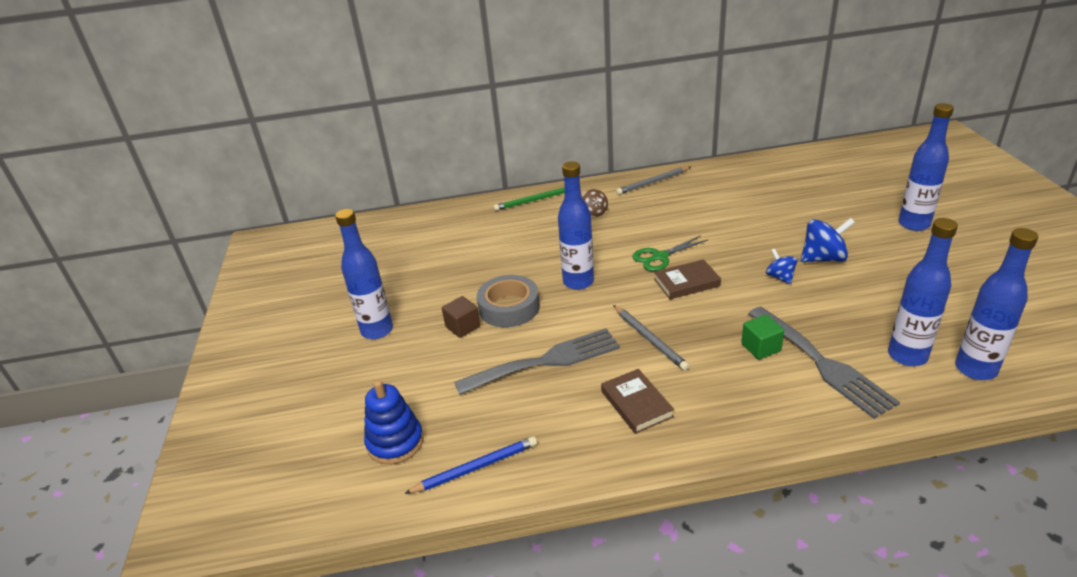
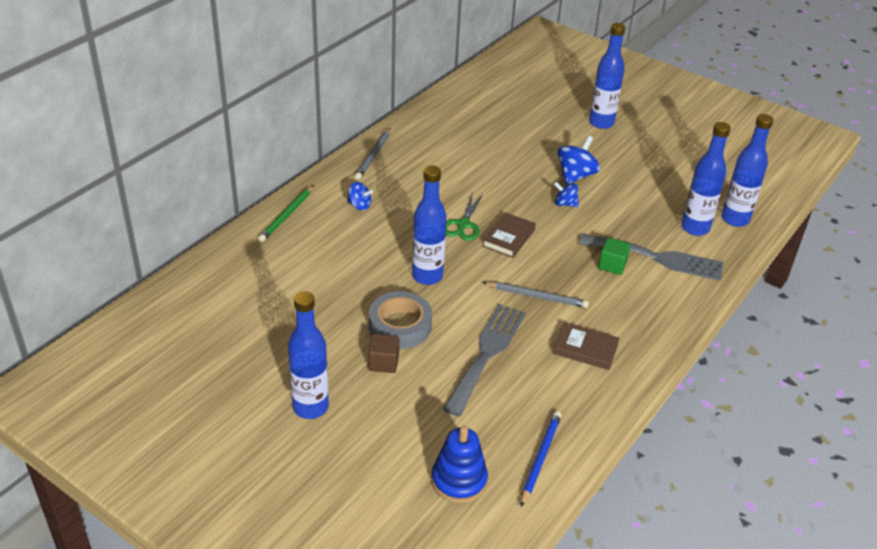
camera: 50 degrees left, 5 degrees up
brown spinning top [582,189,608,217] -> blue spinning top [347,182,373,211]

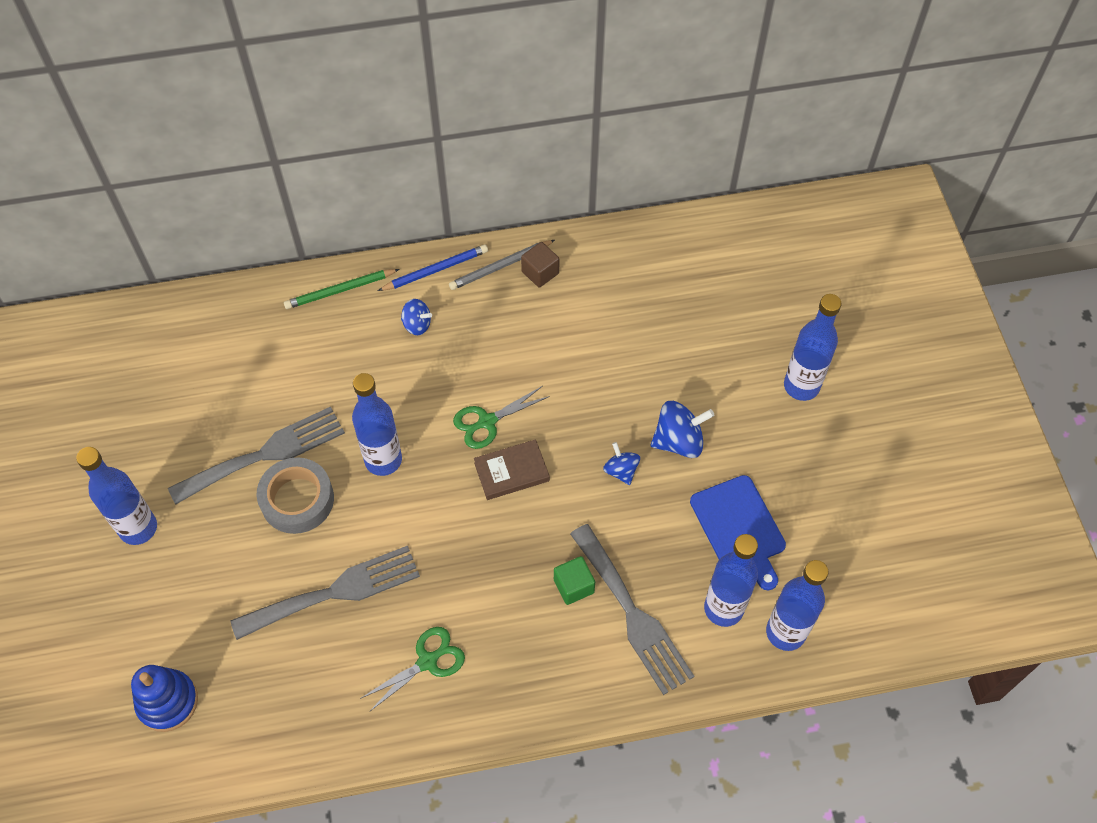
camera: 45 degrees right, 20 degrees up
blue spinning top [347,182,373,211] -> blue spinning top turned 45 degrees counterclockwise [401,299,432,335]
brown cube [368,334,399,373] -> brown cube moved to [521,242,559,288]
grey pencil [482,282,589,308] -> none
blue pencil [521,411,562,507] -> blue pencil moved to [378,245,488,291]
brown book [553,322,620,370] -> green scissors [360,627,465,712]
none -> grey fork [168,407,345,505]
none -> blue cutting board [690,475,786,590]

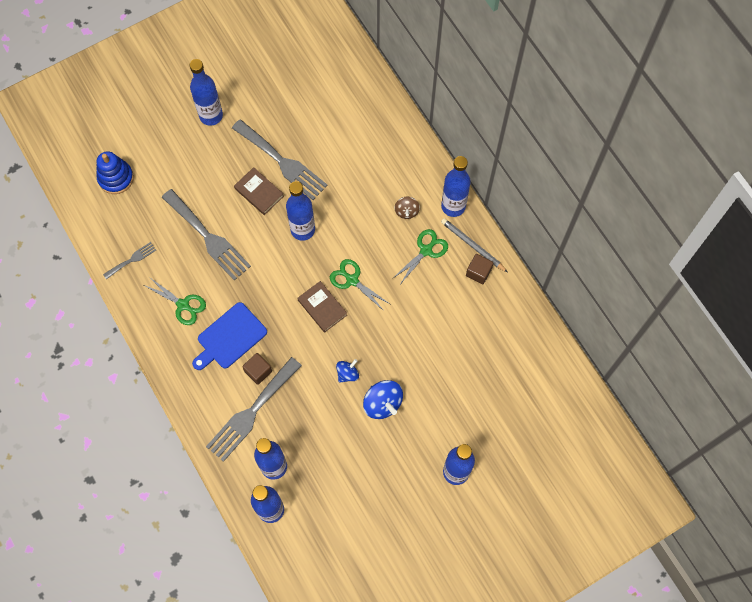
camera: 70 degrees right, 10 degrees up
grey tape [257,457,334,534] -> brown book [234,167,284,215]
green pencil [284,269,399,309] -> none
blue pencil [378,245,488,291] -> blue bottle [441,156,471,217]
blue spinning top [401,299,432,335] -> brown spinning top [394,197,420,219]
green cube [554,556,595,605] -> brown cube [242,353,272,385]
blue cutting board [690,475,786,590] -> blue cutting board moved to [192,302,267,370]
none -> grey fork [103,242,156,279]
none -> green scissors [392,229,448,283]

